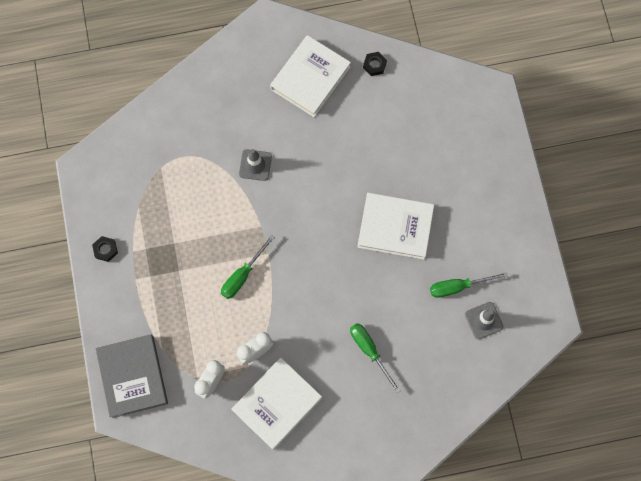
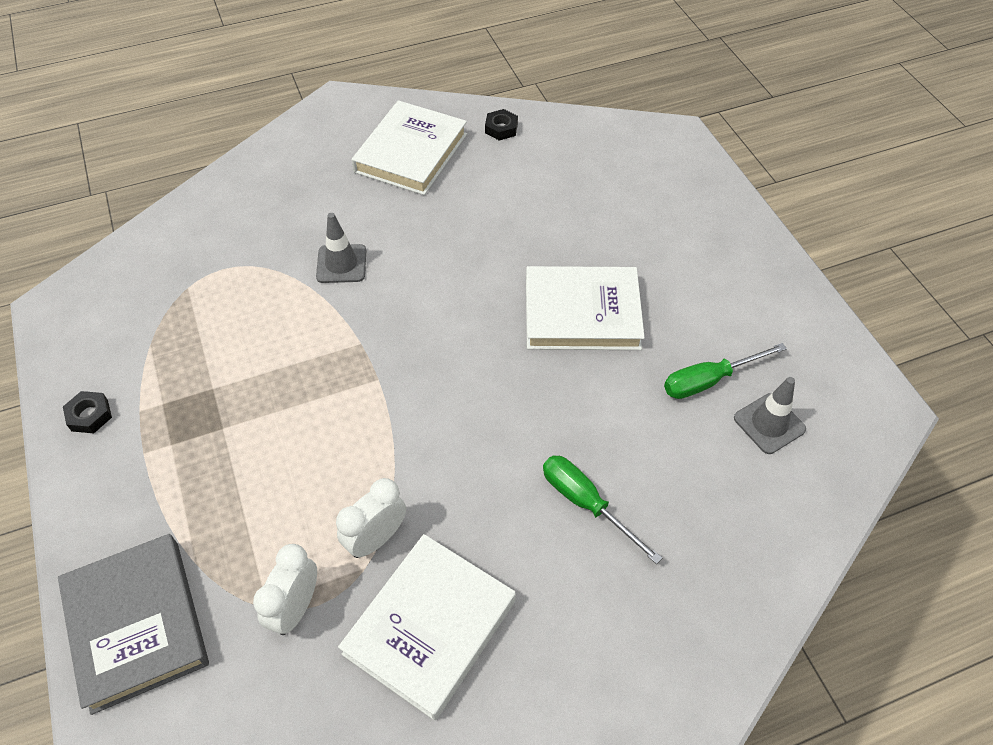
camera: 10 degrees left, 20 degrees down
green screwdriver [221,235,275,299] -> none

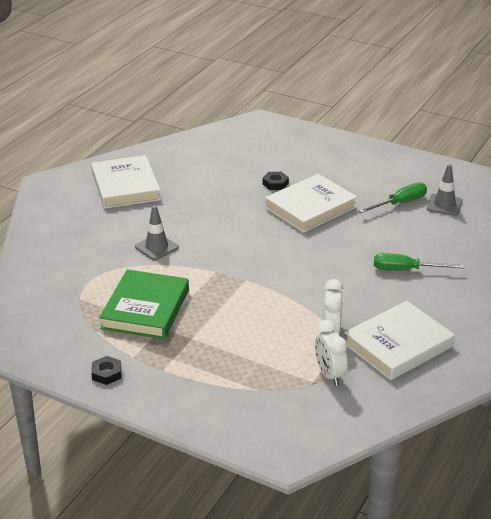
camera: 40 degrees left, 20 degrees down
grey book [58,534,209,715] -> none
white book [338,534,516,721] -> white book turned 60 degrees clockwise [344,301,455,380]
black nut [485,109,518,141] -> black nut moved to [263,172,289,190]
green screwdriver [664,343,787,399] -> green screwdriver turned 150 degrees counterclockwise [359,182,427,213]
none -> green book [99,269,189,339]

